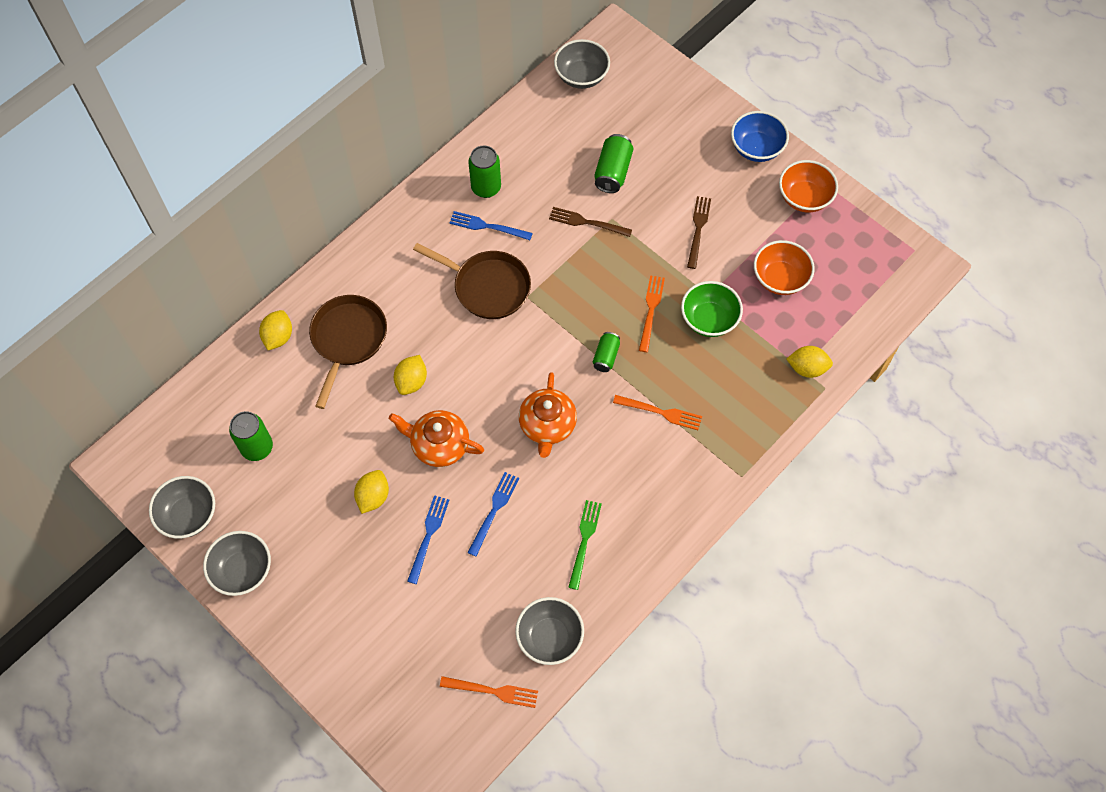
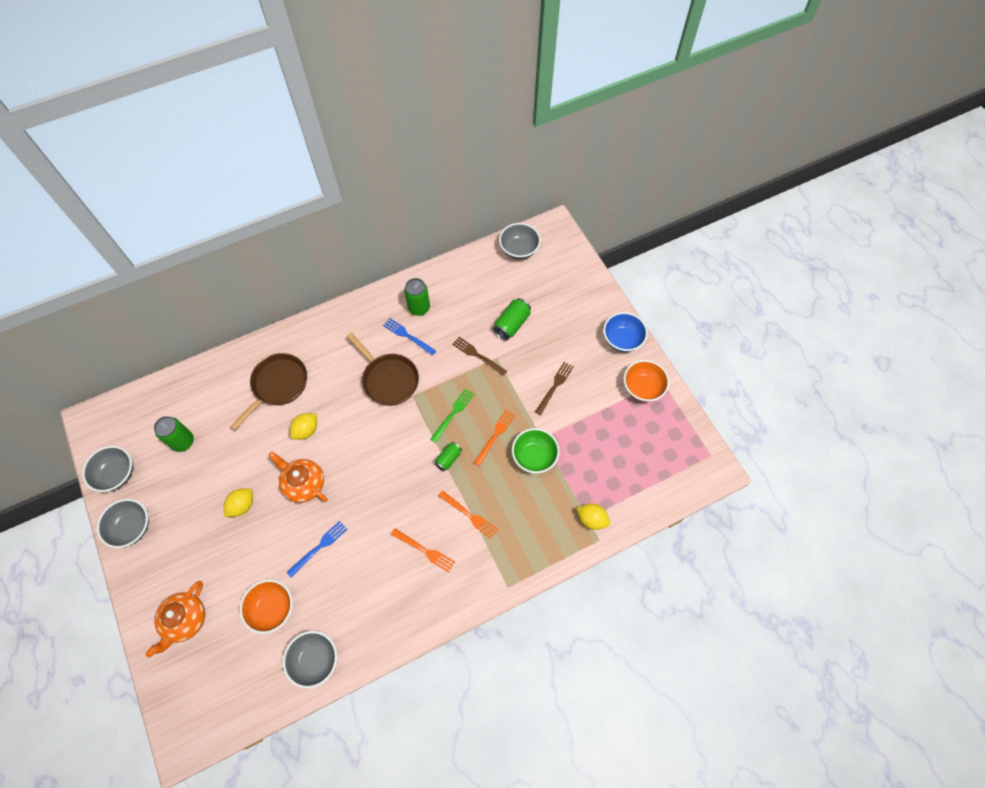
camera: 20 degrees right, 0 degrees up
yellow lemon [259,310,292,350] -> none
blue fork [407,495,449,584] -> none
orange fork [440,676,538,708] -> orange fork moved to [391,528,455,572]
orange teapot [519,372,577,458] -> orange teapot moved to [145,581,205,658]
green fork [568,500,602,590] -> green fork moved to [430,388,474,443]
orange bowl [754,240,815,295] -> orange bowl moved to [240,579,293,634]

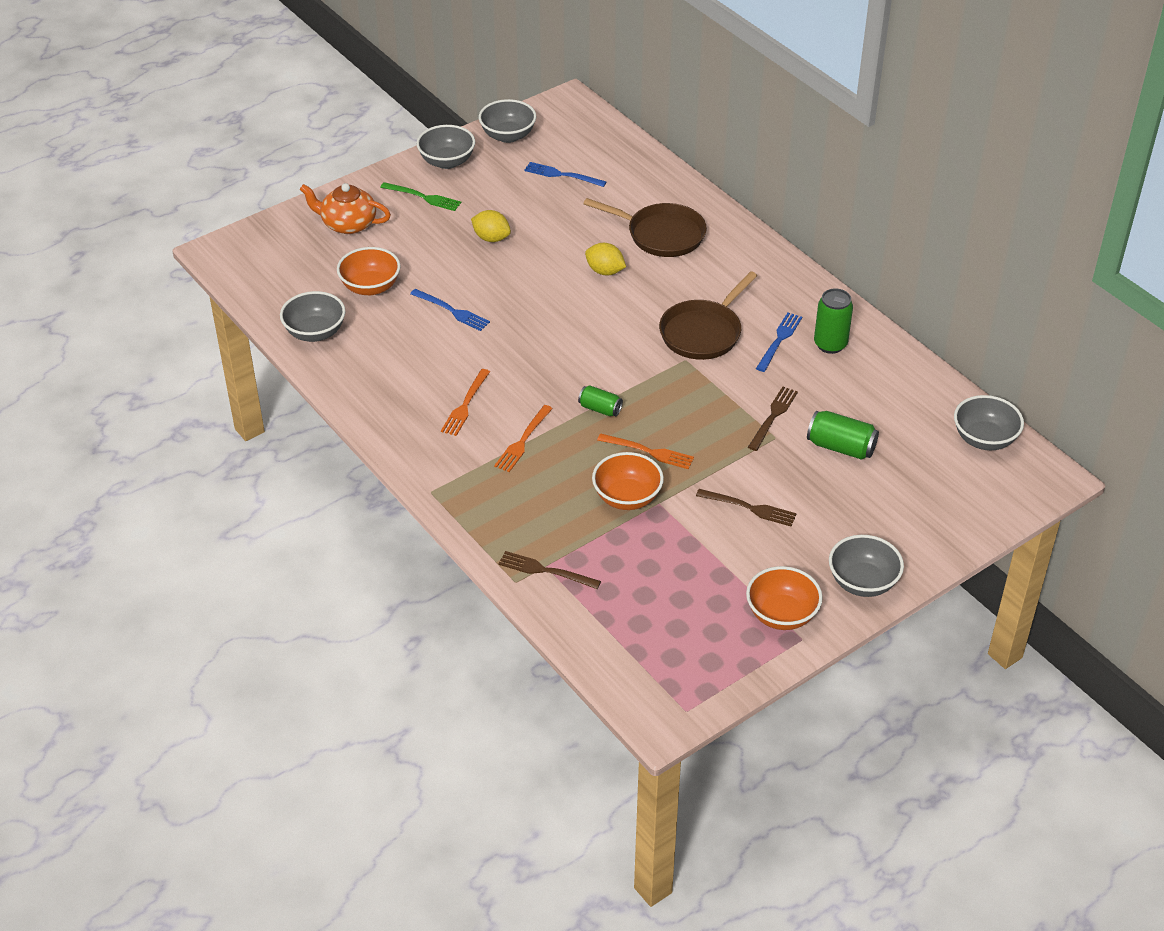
camera: 80 degrees right, 20 degrees down
green can [154,416,194,452] -> blue fork [524,162,606,187]
orange teapot [268,452,328,503] -> none
green fork [430,388,474,443] -> green fork moved to [380,182,461,211]
green bowl [512,428,560,473] -> orange bowl [592,452,664,510]
yellow lemon [576,504,610,530] -> brown fork [498,551,601,589]
blue bowl [603,312,648,352] -> grey bowl [829,535,904,597]

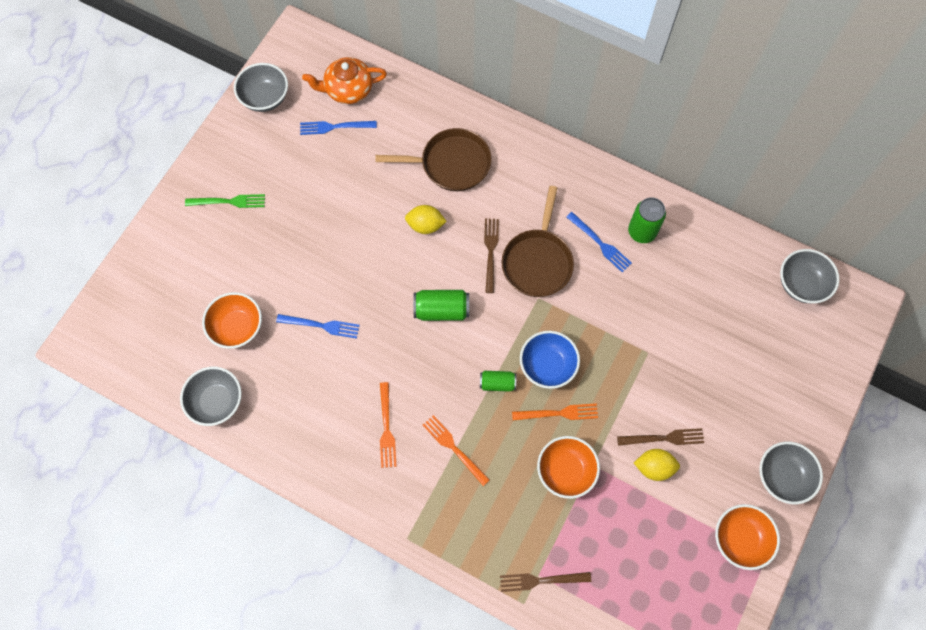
camera: 25 degrees left, 25 degrees up
orange teapot [300,183,391,234] -> orange teapot moved to [302,57,387,104]
grey bowl [416,125,475,169] -> none
yellow lemon [471,210,511,242] -> yellow lemon moved to [634,449,680,481]
orange fork [494,405,553,472] -> orange fork turned 135 degrees clockwise [423,415,490,486]
brown fork [748,387,798,451] -> brown fork moved to [484,218,499,293]
blue fork [756,313,802,372] -> blue fork turned 135 degrees clockwise [567,212,632,272]
green can [807,411,879,460] -> green can moved to [413,290,469,321]
none -> blue bowl [520,331,580,389]

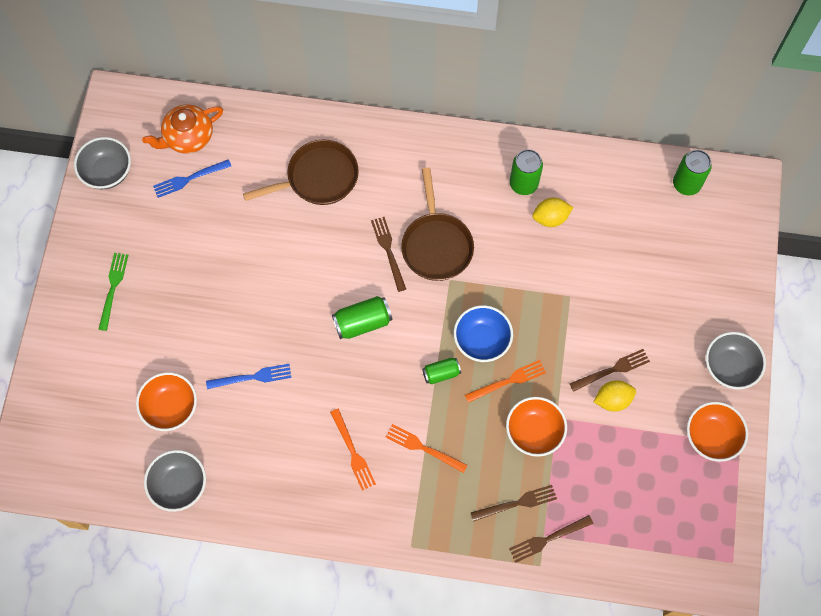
camera: 20 degrees left, 0 degrees up
green fork [185,194,265,208] -> green fork turned 60 degrees counterclockwise [99,253,128,331]
yellow lemon [405,205,447,234] -> yellow lemon moved to [532,198,573,227]
blue fork [567,212,632,272] -> none
grey bowl [780,249,840,304] -> green can [673,150,712,196]
none -> brown fork [471,485,557,522]

